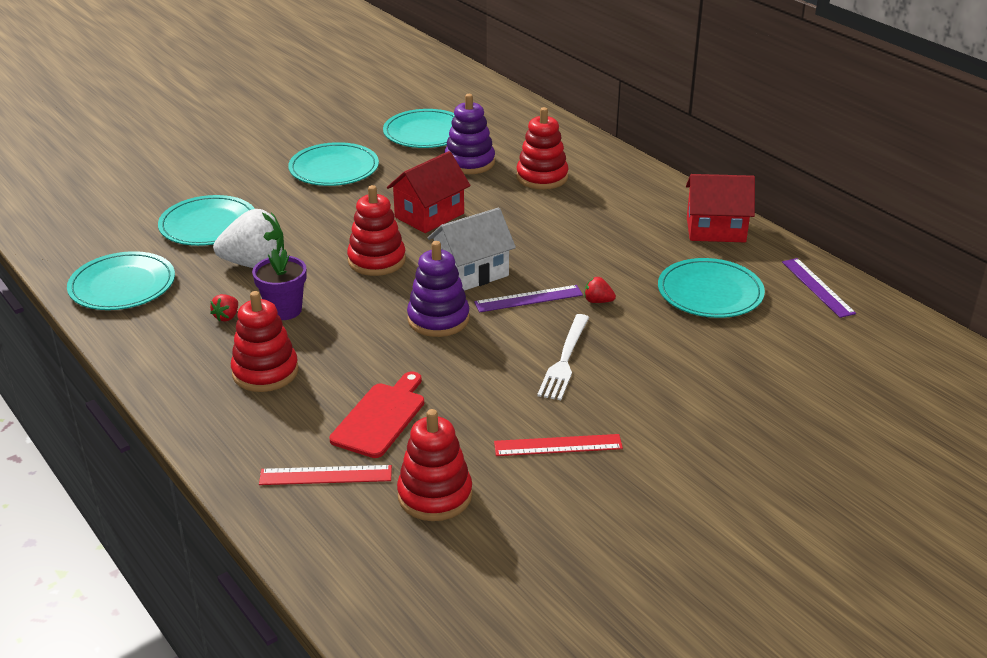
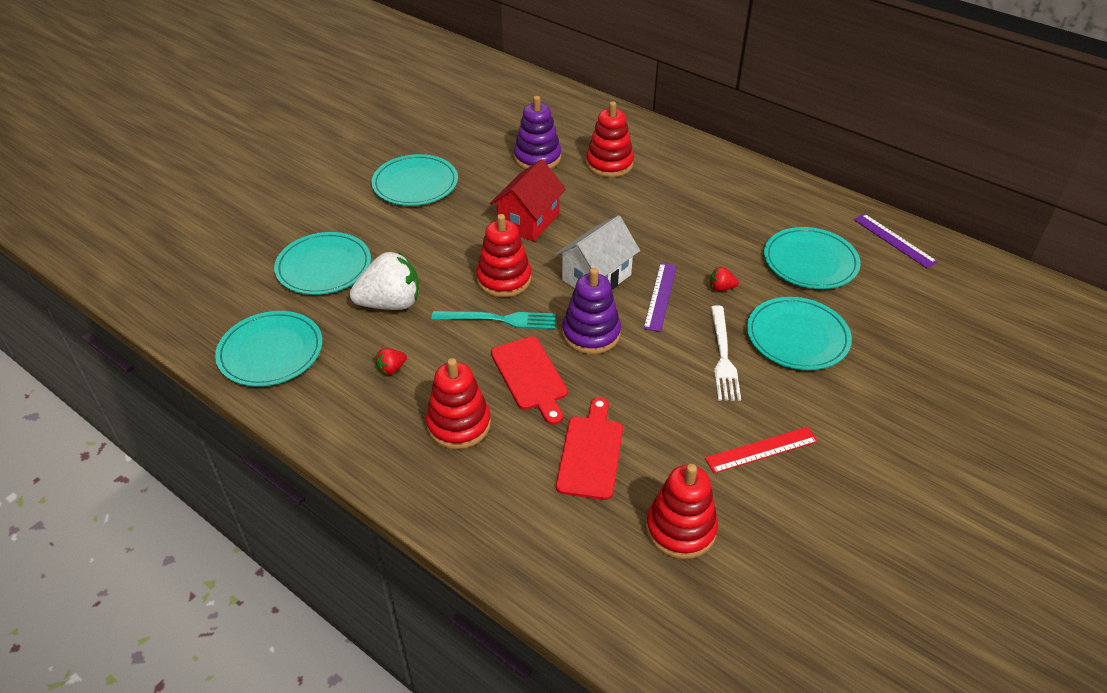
camera: 15 degrees left, 10 degrees up
red strawberry [210,294,238,321] -> red strawberry turned 45 degrees clockwise [376,348,407,375]
purple flower pot [252,249,307,320] -> none
red ruler [259,465,392,485] -> none
turquoise plate [383,109,455,148] -> turquoise plate moved to [747,297,852,370]
purple ruler [474,285,583,312] -> purple ruler turned 45 degrees counterclockwise [643,263,677,332]
red house [686,174,755,242] -> none
none -> turquoise fork [432,311,556,329]
none -> red cutting board [491,336,568,425]

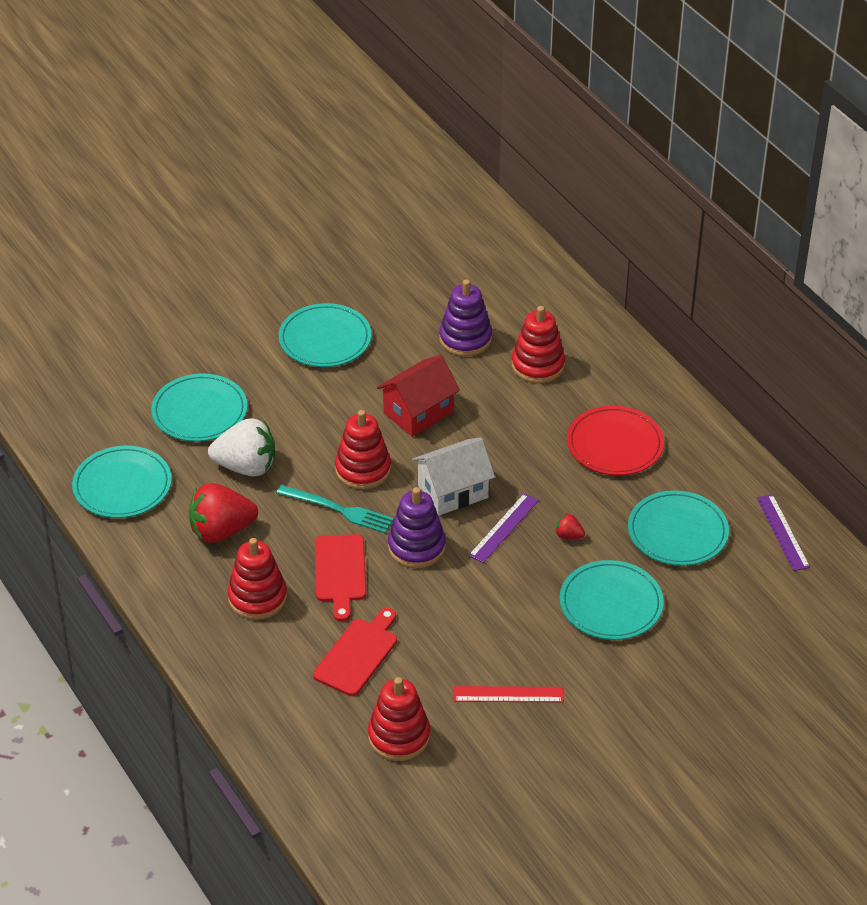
camera: 20 degrees right, 0 degrees up
red strawberry [376,348,407,375] -> red strawberry [189,483,258,543], size x2.33
white fork [711,305,741,401] -> none
none -> red plate [567,406,664,476]

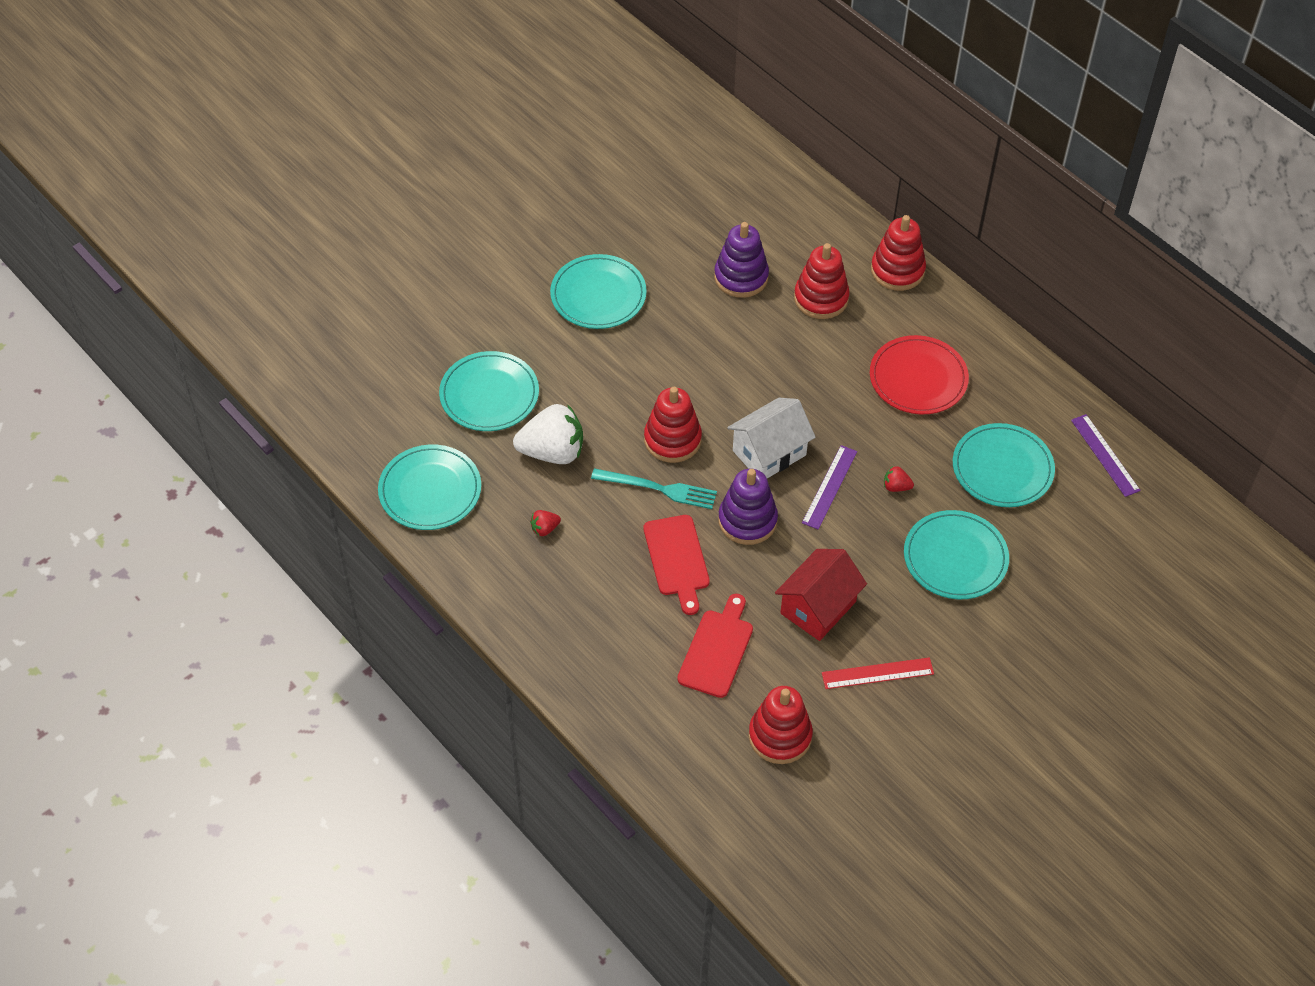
camera: 10 degrees left, 10 degrees up
red strawberry [189,483,258,543] -> red strawberry [530,510,561,536], size x0.43
red stacking toy [227,538,287,620] -> red stacking toy moved to [871,215,926,291]
red house [377,355,460,437] -> red house moved to [775,549,867,641]

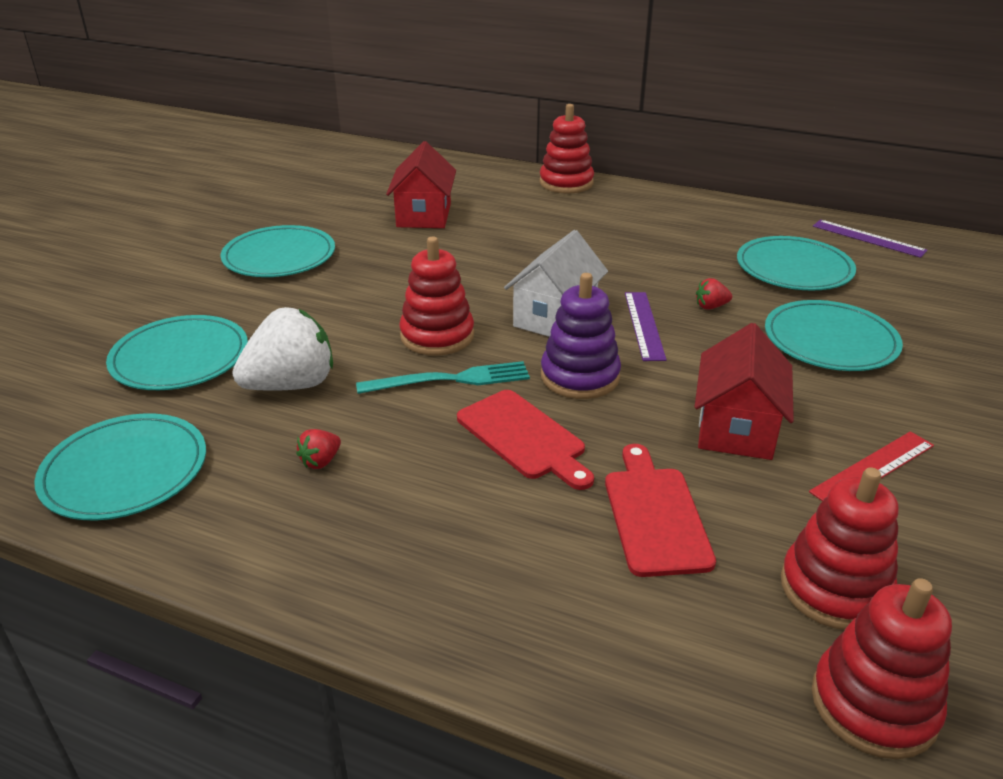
camera: 25 degrees left, 20 degrees down
purple stacking toy [714,222,769,298] -> red house [386,141,456,228]
red stacking toy [794,243,850,319] -> red stacking toy moved to [812,578,952,759]
red plate [870,335,969,414] -> none

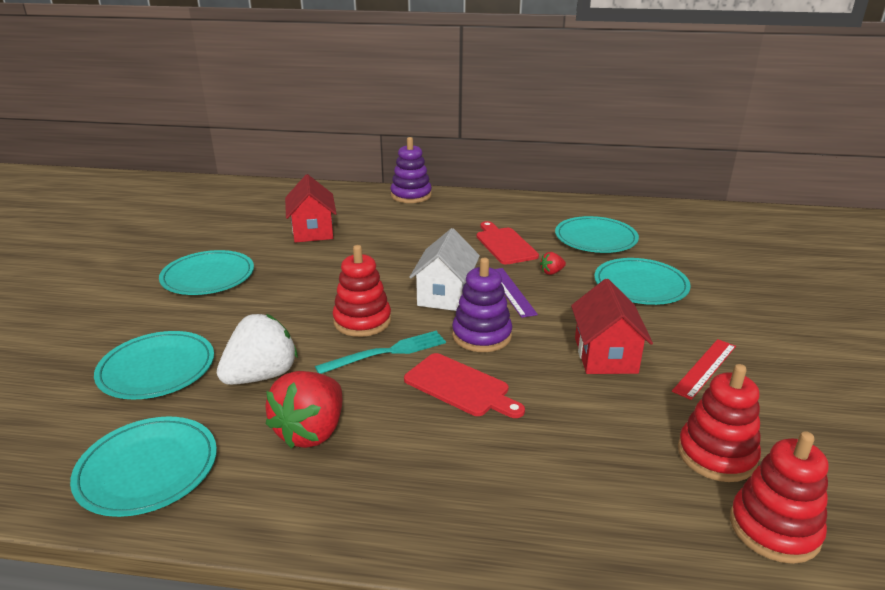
camera: 15 degrees left, 5 degrees down
red strawberry [296,429,341,469] -> red strawberry [265,371,342,448], size x2.33
red stacking toy [540,104,594,194] -> purple stacking toy [391,137,432,203]
red cutting board [605,444,716,577] -> red cutting board moved to [477,221,539,264]
purple ruler [813,220,928,258] -> none

